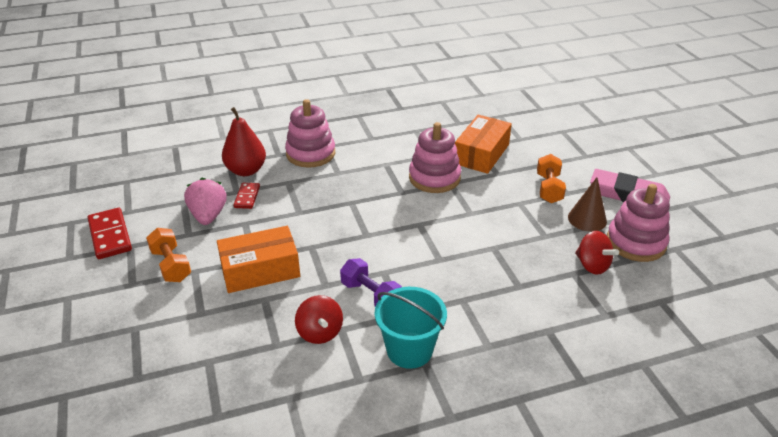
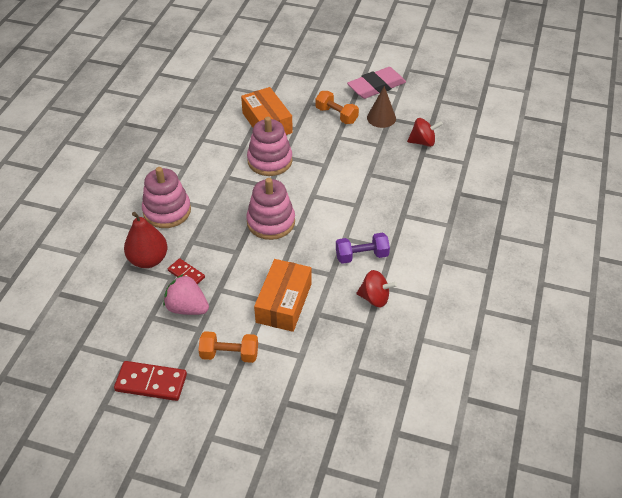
camera: 55 degrees left, 10 degrees up
turquoise bucket [374,287,447,369] -> none
pink stacking toy [607,184,670,262] -> pink stacking toy moved to [246,178,295,240]

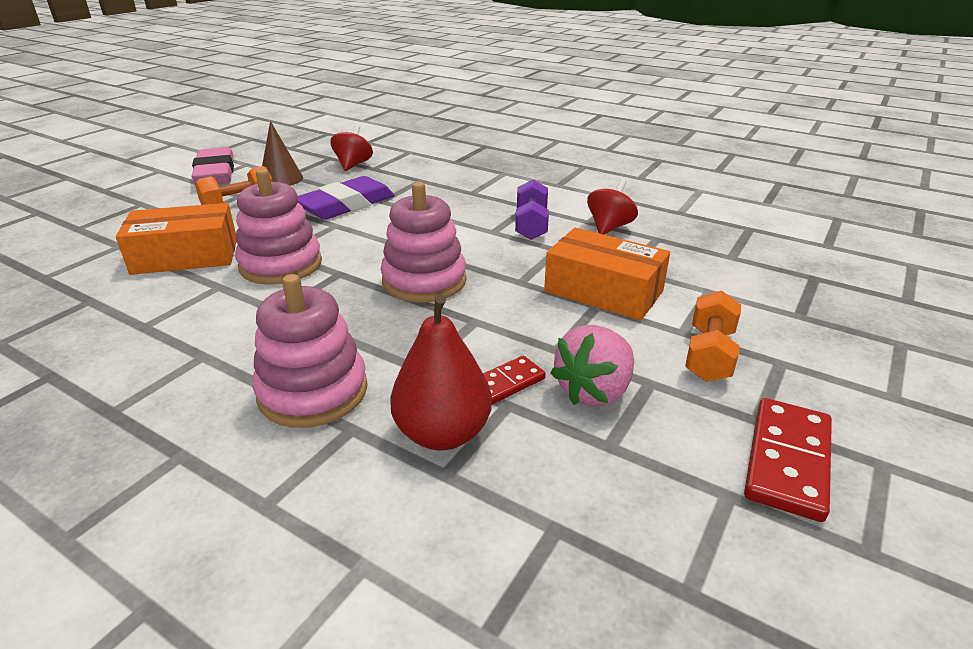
camera: 75 degrees left, 15 degrees down
none -> purple eraser [298,176,395,220]

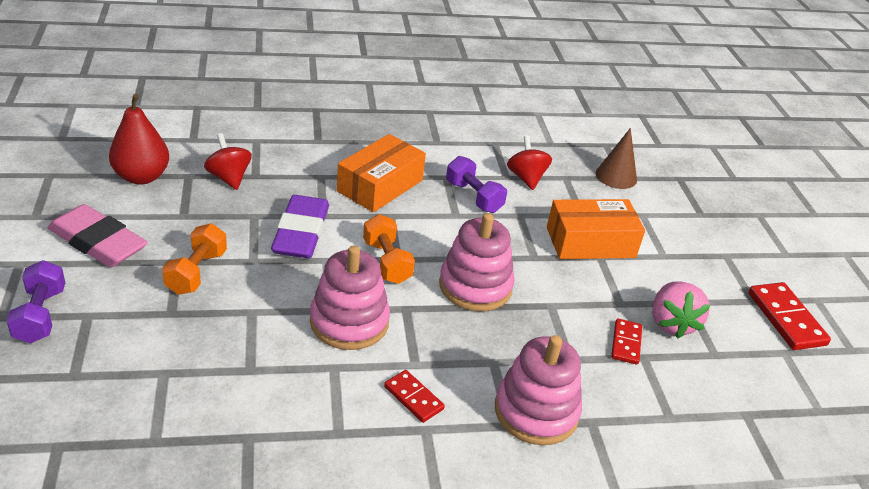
camera: 45 degrees left, 5 degrees up
orange box [116,203,236,275] -> orange box moved to [337,134,426,212]
brown cone [262,121,303,186] -> brown cone moved to [596,128,637,189]
red pear [390,294,492,450] -> red pear moved to [109,94,169,185]
orange dumbbell [685,290,741,382] -> orange dumbbell moved to [363,214,415,284]
none -> purple dumbbell [6,260,65,344]
none -> red domino [384,370,445,423]

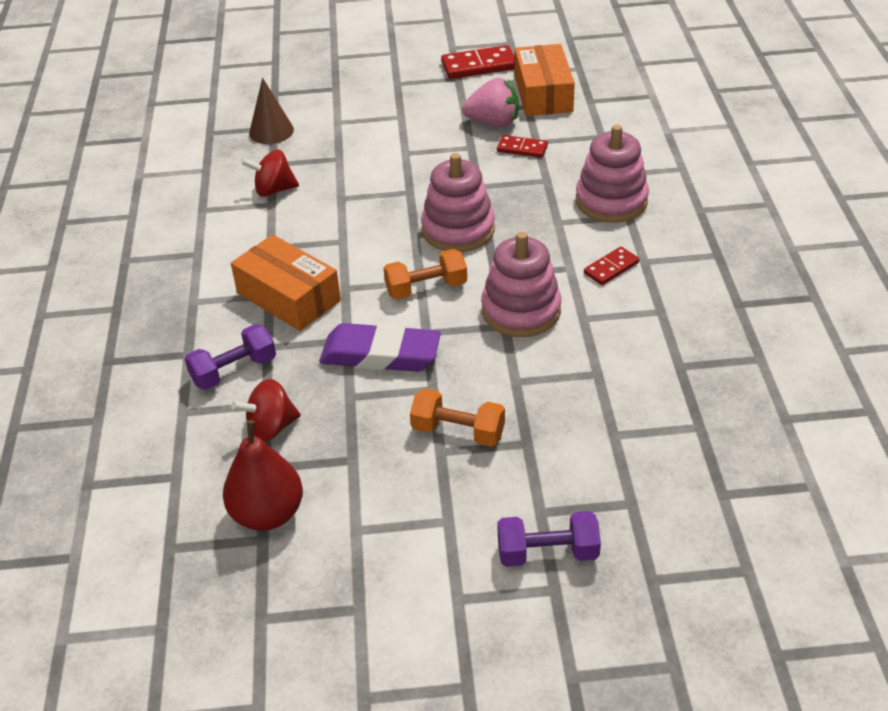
camera: 80 degrees left, 5 degrees up
pink eraser [48,204,148,267] -> none
purple dumbbell [446,156,507,213] -> purple dumbbell moved to [185,324,276,390]
orange box [547,199,645,259] -> orange box moved to [515,44,575,116]

